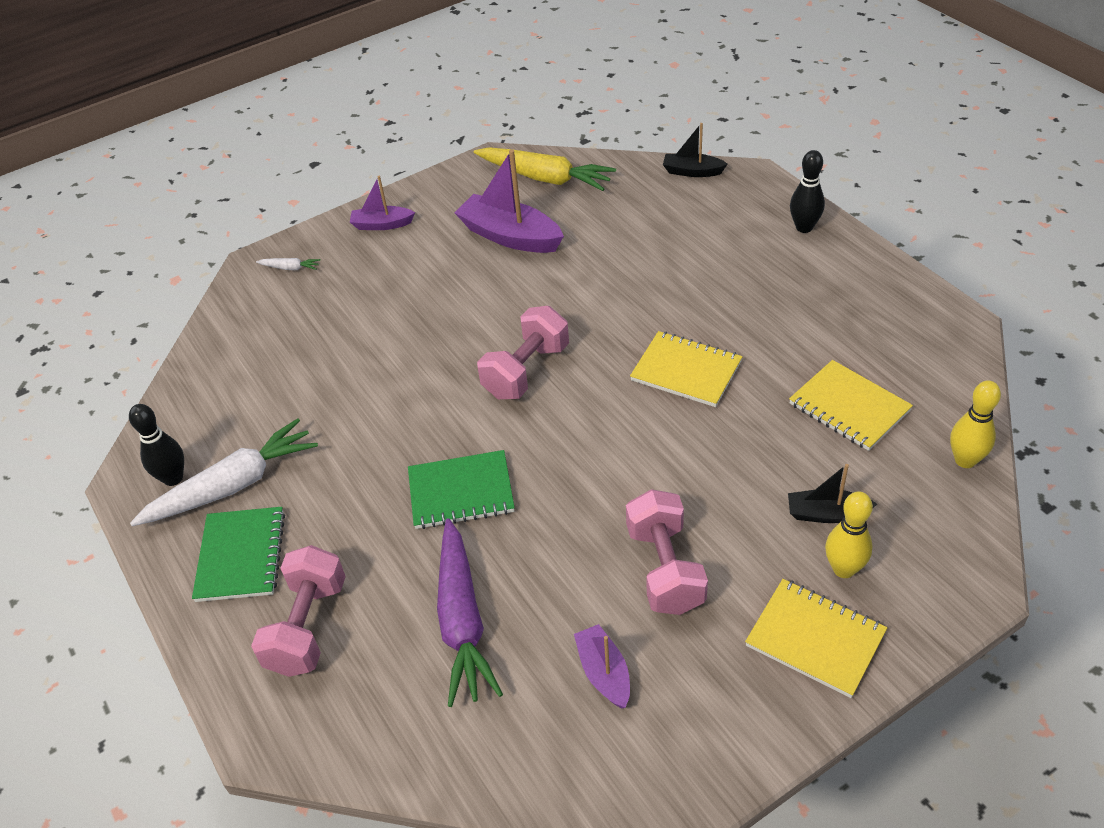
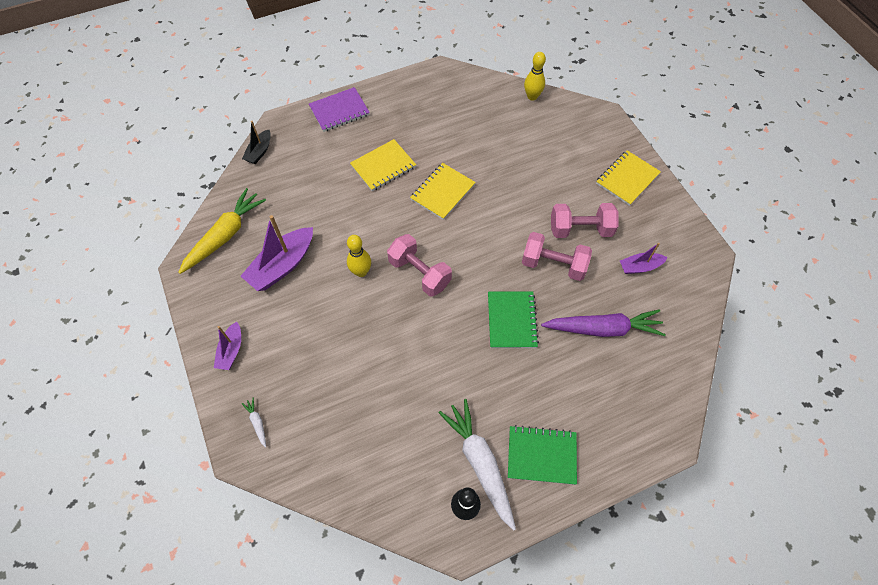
camera: 85 degrees left, 15 degrees up
pink dumbbell [251,545,346,677] -> pink dumbbell moved to [522,232,592,281]
white carrot [256,258,320,270] -> white carrot turned 45 degrees counterclockwise [241,398,266,448]
black boat [788,464,877,523] -> none
yellow notebook [789,360,913,451] -> yellow notebook moved to [350,139,416,191]
black bowling pin [790,150,825,233] -> purple notebook [309,87,370,132]
yellow bowling pin [825,491,873,578] -> yellow bowling pin moved to [347,235,371,277]

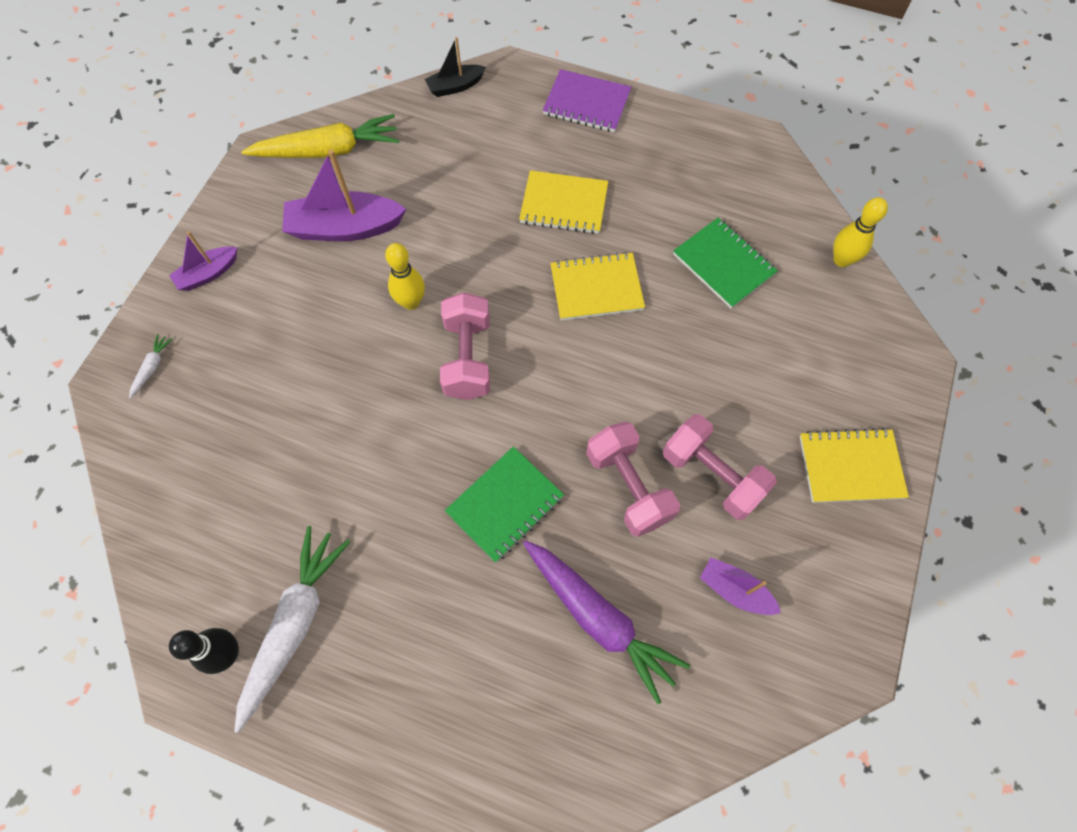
camera: 45 degrees right, 5 degrees up
green notebook [508,425,577,485] -> green notebook moved to [673,218,778,308]

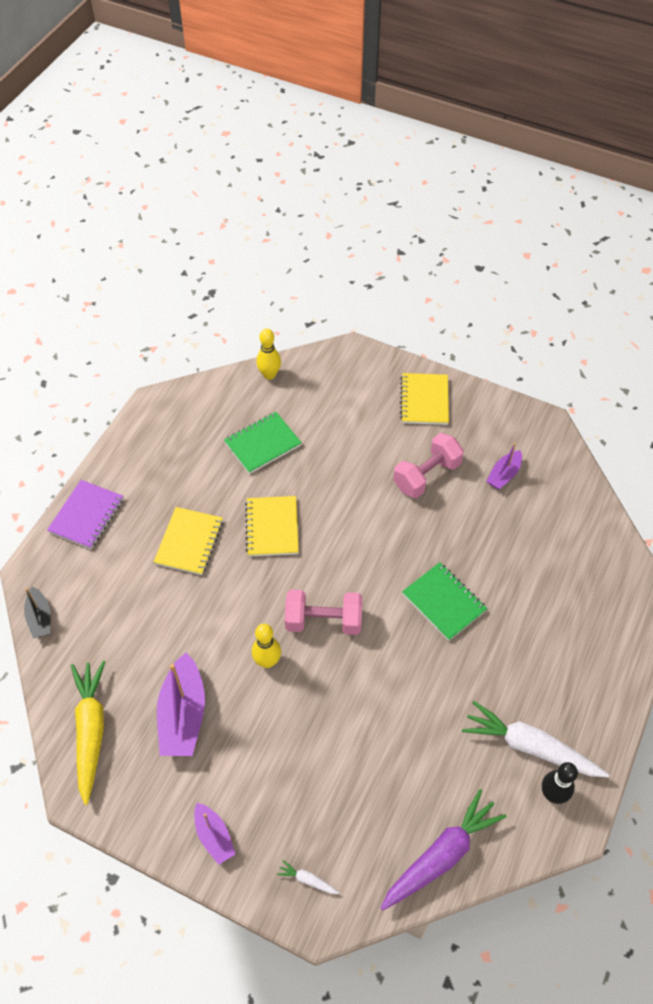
camera: 85 degrees left, 10 degrees down
purple carrot [523,540,690,704] -> purple carrot moved to [381,789,507,911]
pink dumbbell [586,422,680,537] -> none

